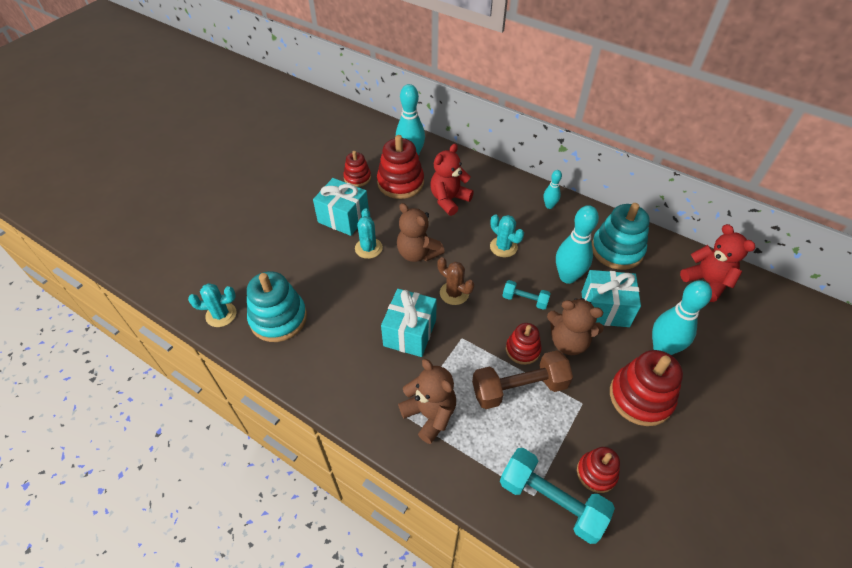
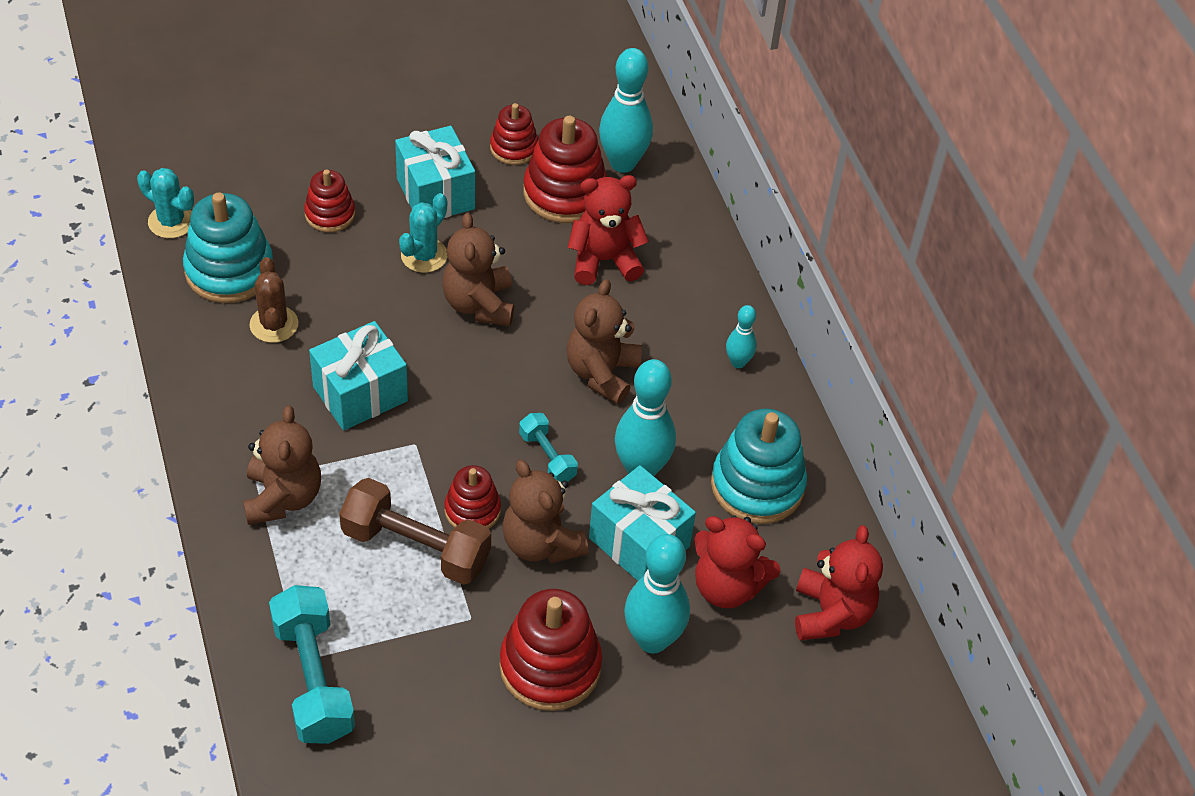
camera: 35 degrees right, 0 degrees up
brown cactus [437,257,474,305] -> brown cactus moved to [250,257,298,343]
turquoise cactus [490,214,524,257] -> brown teddy bear [567,279,642,404]
red stacking toy [577,447,620,493] -> red stacking toy moved to [304,169,355,232]
none -> red teddy bear [694,515,781,608]

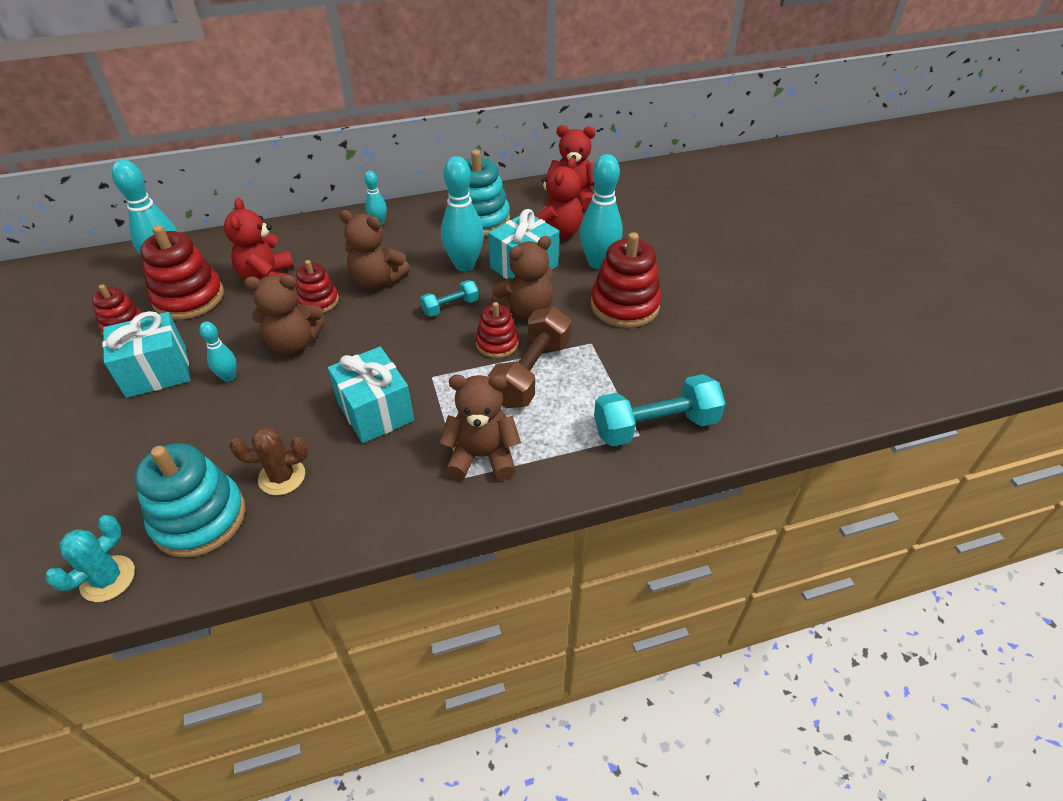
camera: 85 degrees left, 5 degrees down
red stacking toy [304,169,355,232] -> red stacking toy moved to [296,260,339,313]
turquoise cactus [399,193,448,273] -> turquoise bowling pin [199,322,236,382]

